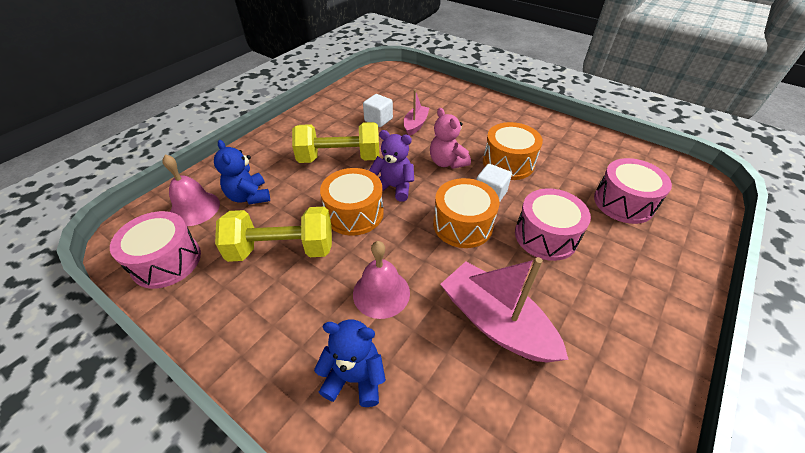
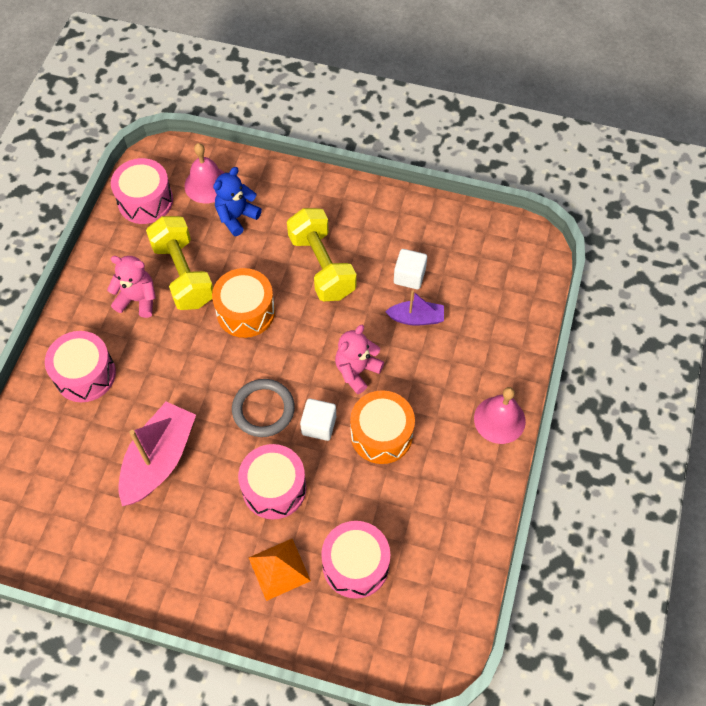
camera: 70 degrees right, 15 degrees up
blue teddy bear [314,320,386,407] -> pink drum [45,331,116,402]
pink bell [353,241,410,319] -> pink bell moved to [474,387,526,444]
purple teddy bear [369,130,414,202] -> none
pink boat [404,89,429,136] -> purple boat [385,290,444,326]
orange drum [433,178,500,248] -> grey ring [232,379,295,437]
none -> pink teddy bear [107,256,156,318]
none -> orange pyramid [248,539,311,601]

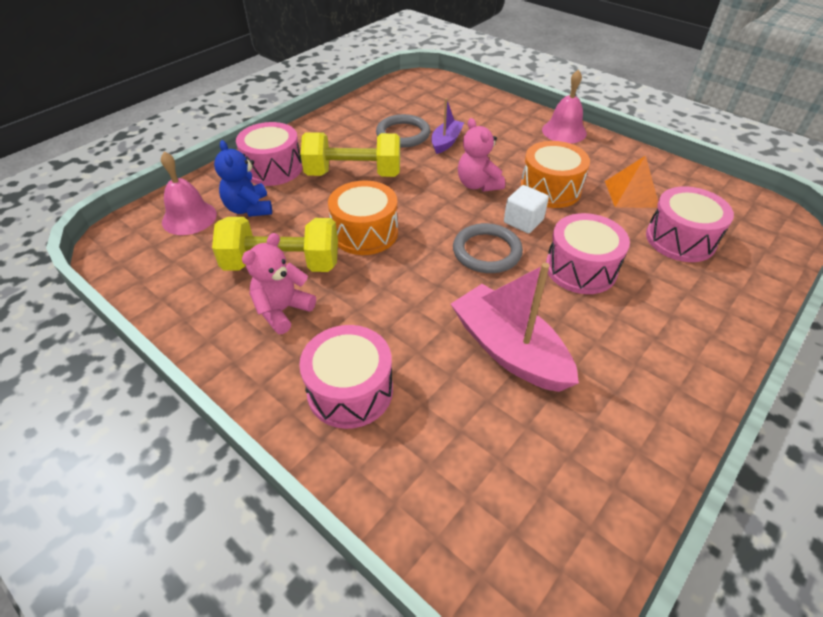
camera: 65 degrees left, 15 degrees down
pink drum [111,158,173,224] -> pink drum moved to [236,122,302,186]
orange pyramid [248,539,311,601] -> orange pyramid moved to [605,155,658,208]
white cube [394,249,427,289] -> grey ring [376,114,430,148]

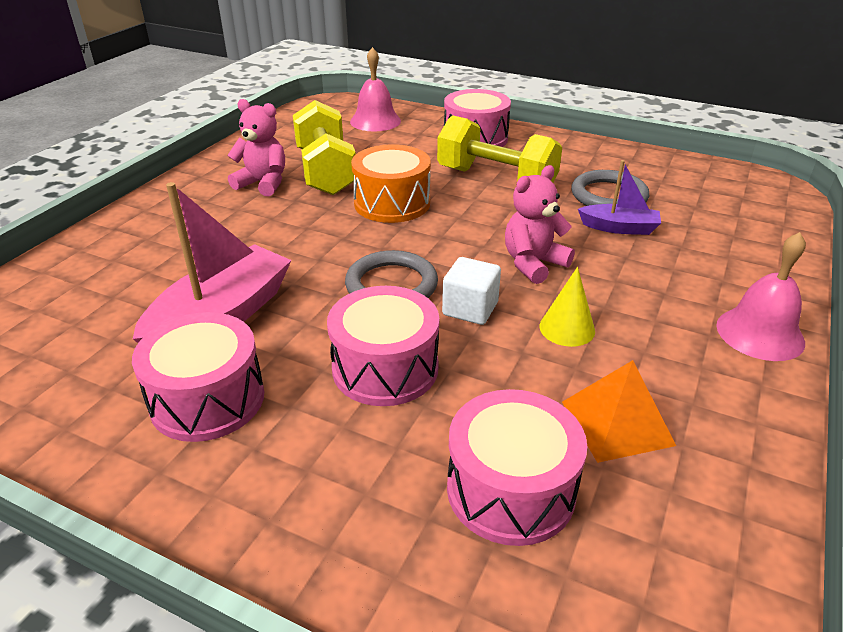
camera: 75 degrees right, 10 degrees down
blue teddy bear [214,140,272,217] -> none
pink drum [299,325,393,429] -> pink drum moved to [132,312,264,442]
yellow dumbbell [301,132,400,177] -> yellow dumbbell turned 45 degrees counterclockwise [437,115,562,182]
orange drum [520,141,590,208] -> yellow cone [539,267,595,347]

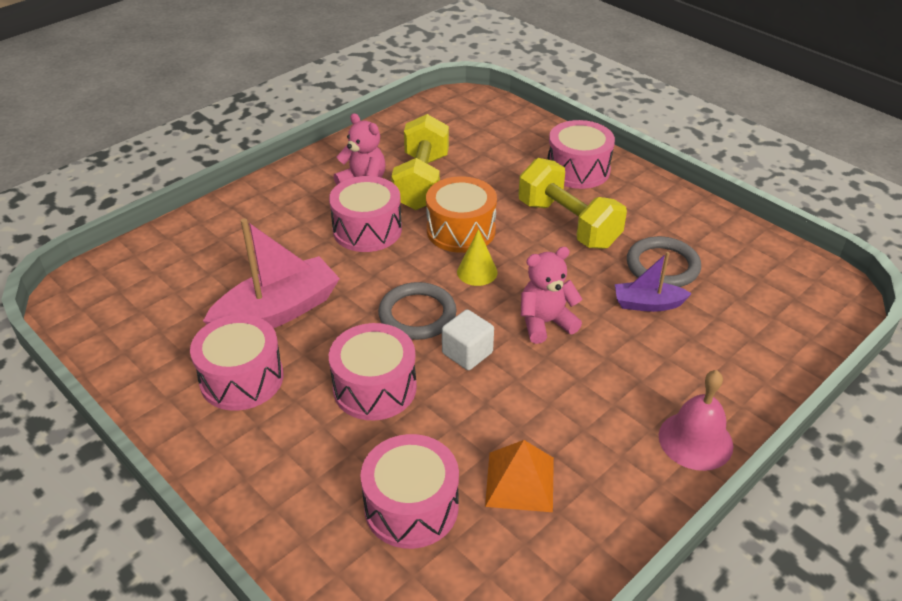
camera: 20 degrees right, 5 degrees up
pink bell [350,47,401,132] -> none
yellow cone [539,267,595,347] -> yellow cone moved to [457,229,498,286]
purple boat [578,160,661,235] -> purple boat turned 150 degrees clockwise [615,252,692,312]
none -> pink drum [329,176,402,252]

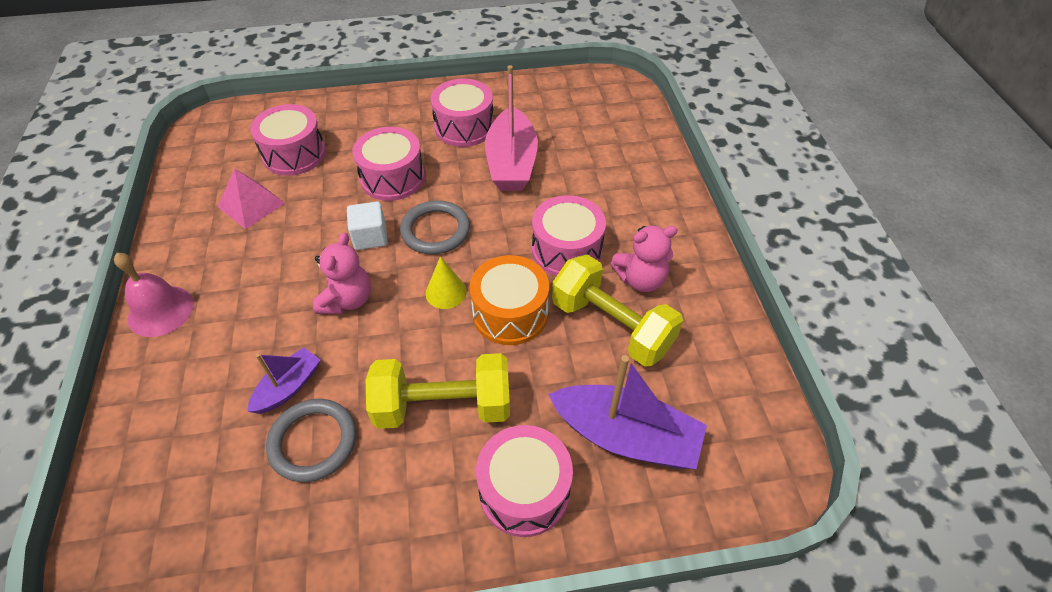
camera: 125 degrees right, 10 degrees up
orange pyramid [485,440,554,512] -> pink pyramid [218,168,285,229]
none -> purple boat [548,355,707,469]

